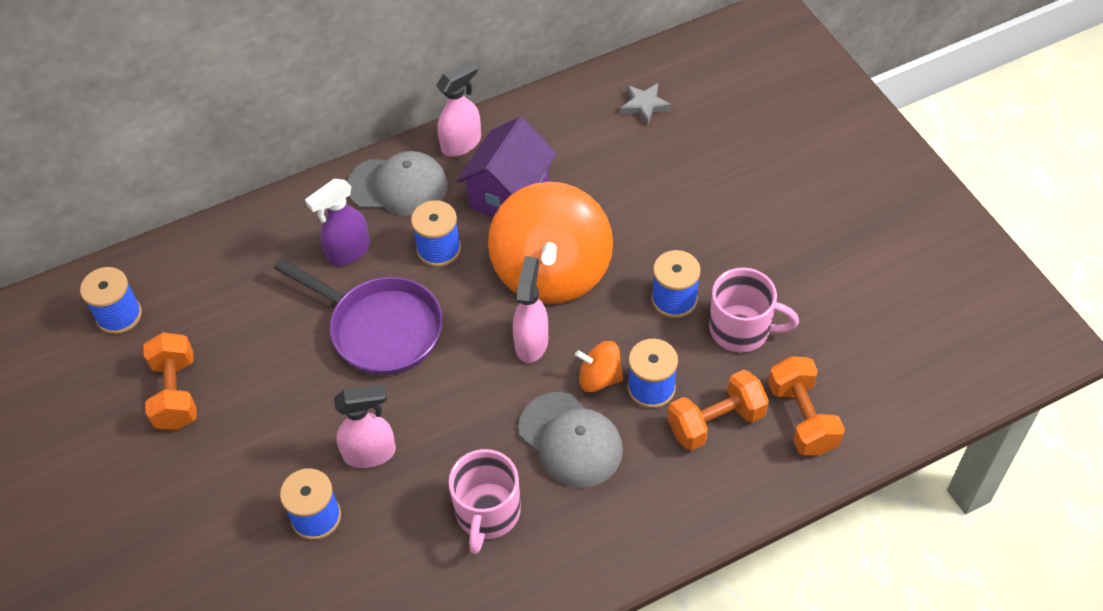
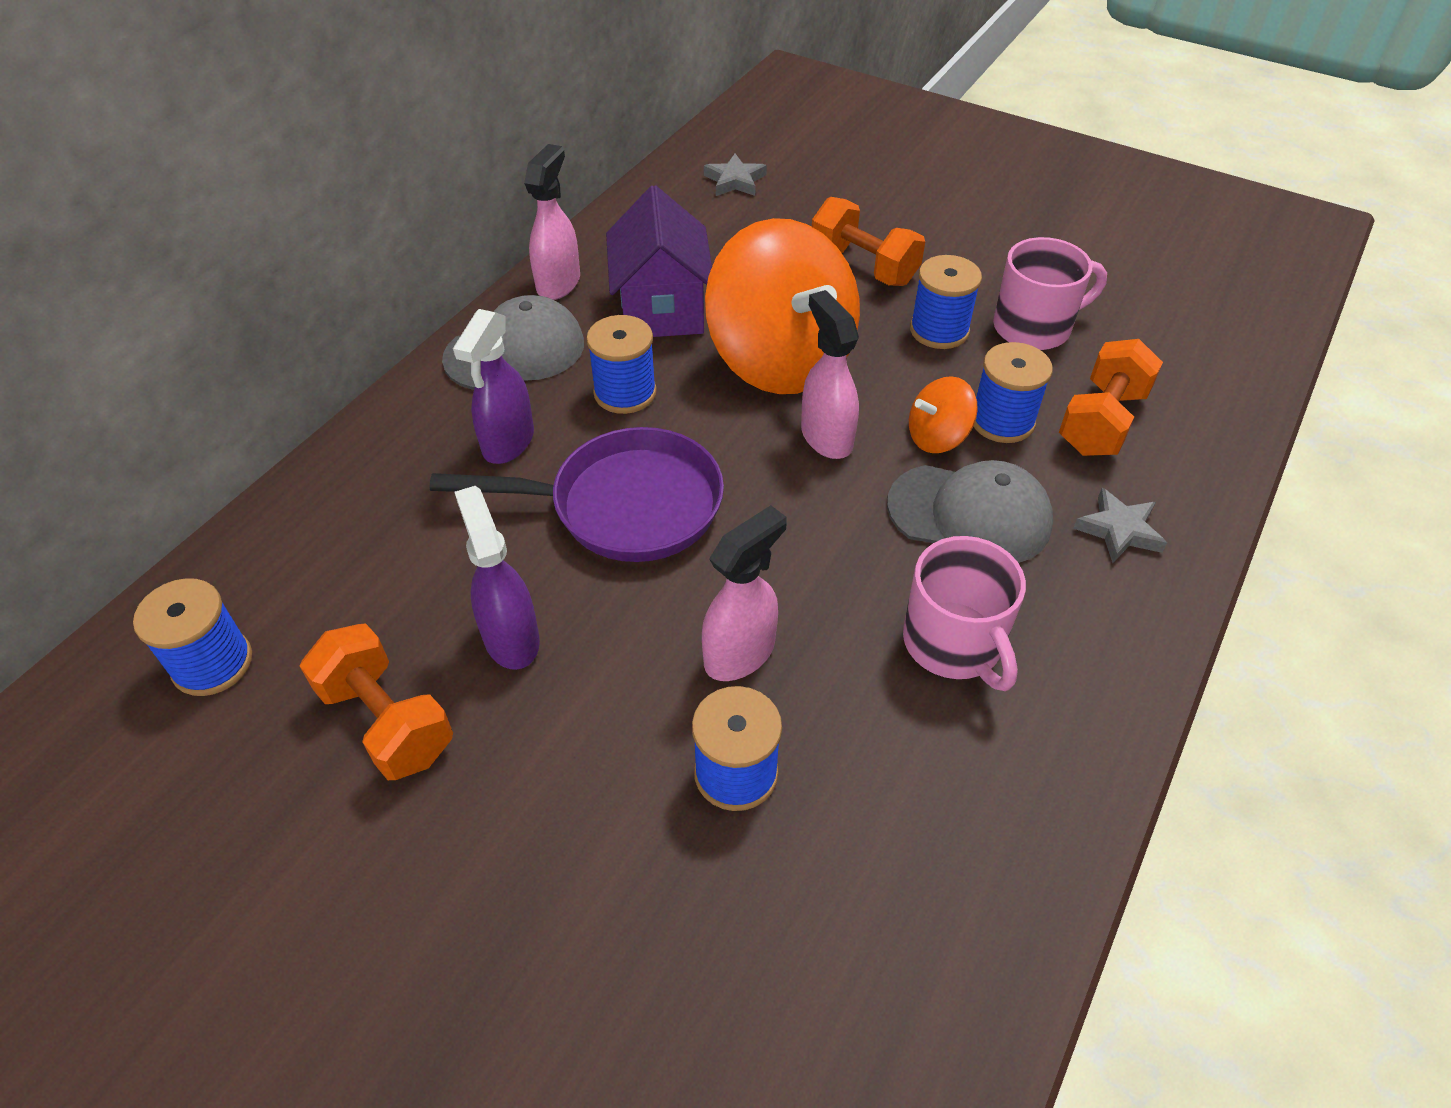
camera: 35 degrees left, 5 degrees down
orange dumbbell [768,356,845,456] -> orange dumbbell moved to [812,197,925,286]
none -> purple spray bottle [455,486,540,670]
none -> grey star [1073,488,1167,563]

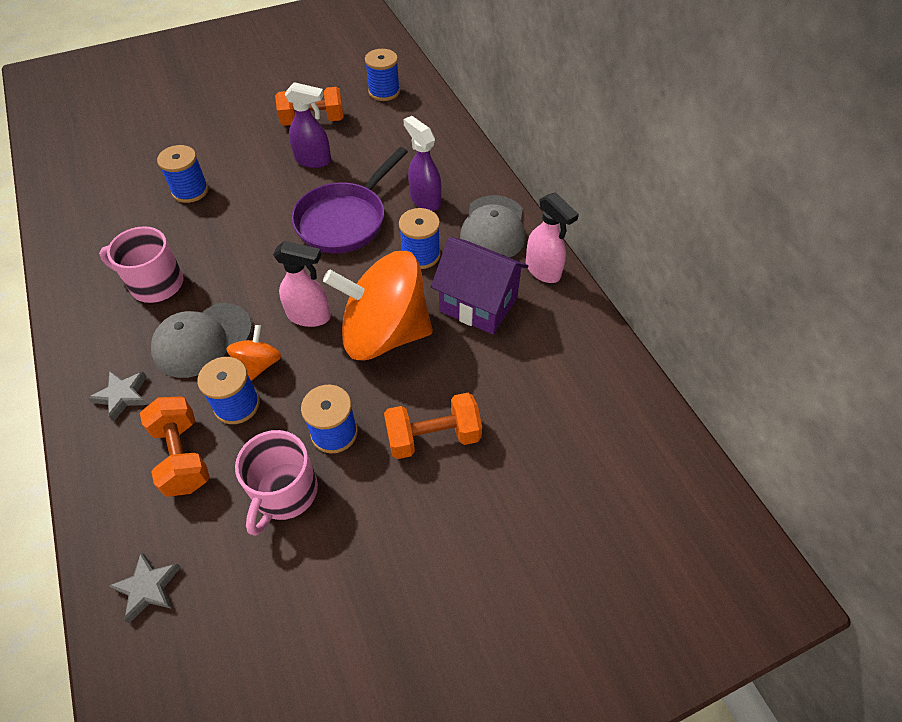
camera: 125 degrees right, 5 degrees up
pink spray bottle [702,505,787,681] -> none
grey star [704,154,767,196] -> grey star moved to [109,552,181,623]

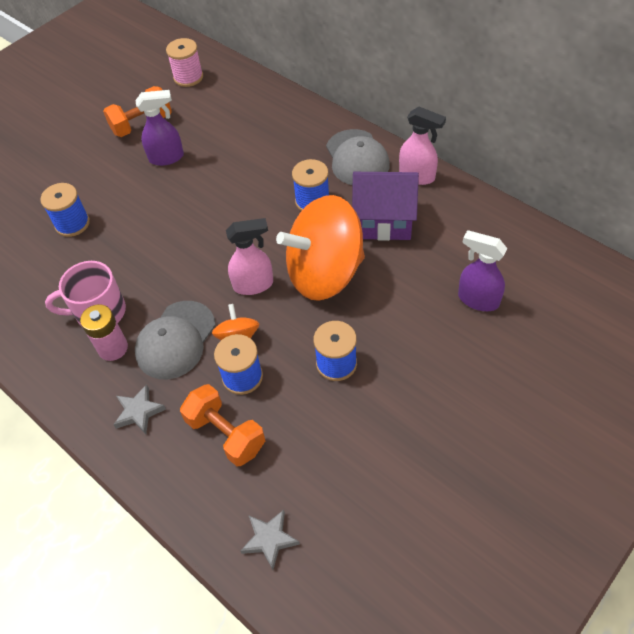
camera: 20 degrees left, 0 degrees up
pink mug [235,430,318,536] -> none
purple pan [291,147,408,253] -> none
blue spool [365,49,400,101] -> pink spool [166,38,203,87]
orange dumbbell [384,393,482,459] -> none
purple spray bottle [403,116,442,211] -> purple spray bottle moved to [458,230,507,311]
none -> pink battery [80,304,128,361]

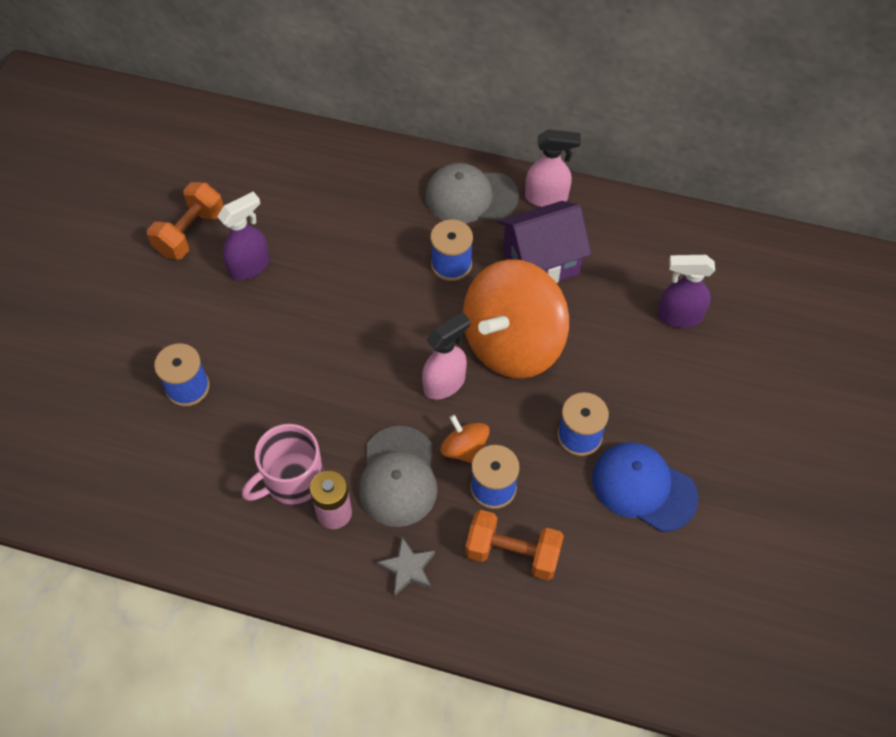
camera: 30 degrees left, 5 degrees up
pink spool [166,38,203,87] -> none
grey star [240,510,300,570] -> none
grey cap [326,129,390,185] -> grey cap turned 135 degrees clockwise [425,163,519,223]
none -> blue cap [592,442,699,532]

